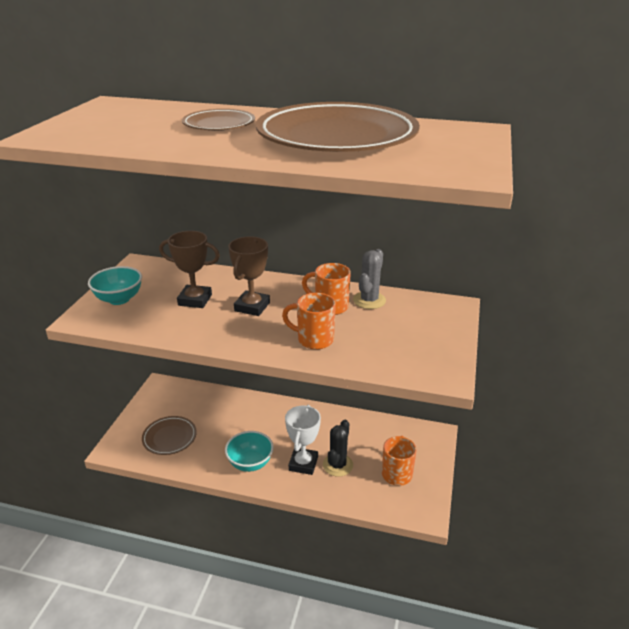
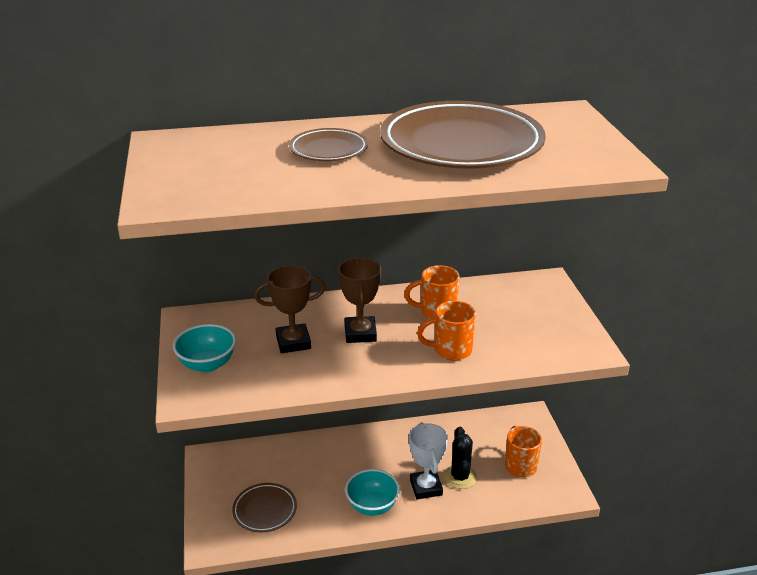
camera: 25 degrees left, 0 degrees up
grey cactus [353,249,386,309] -> none

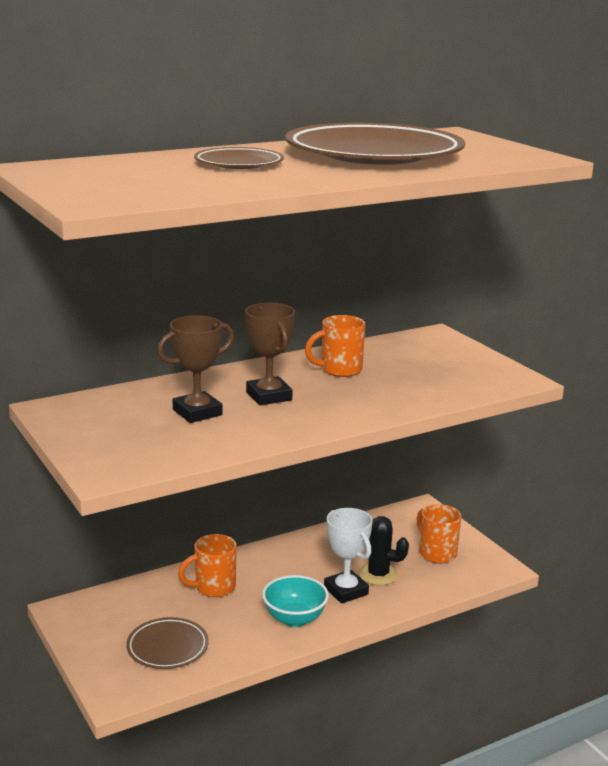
camera: 20 degrees left, 10 degrees down
turquoise bowl [173,324,236,373] -> none
orange mug [417,301,476,360] -> orange mug moved to [178,534,237,597]
black cactus [444,427,477,489] -> black cactus turned 45 degrees counterclockwise [359,516,409,586]

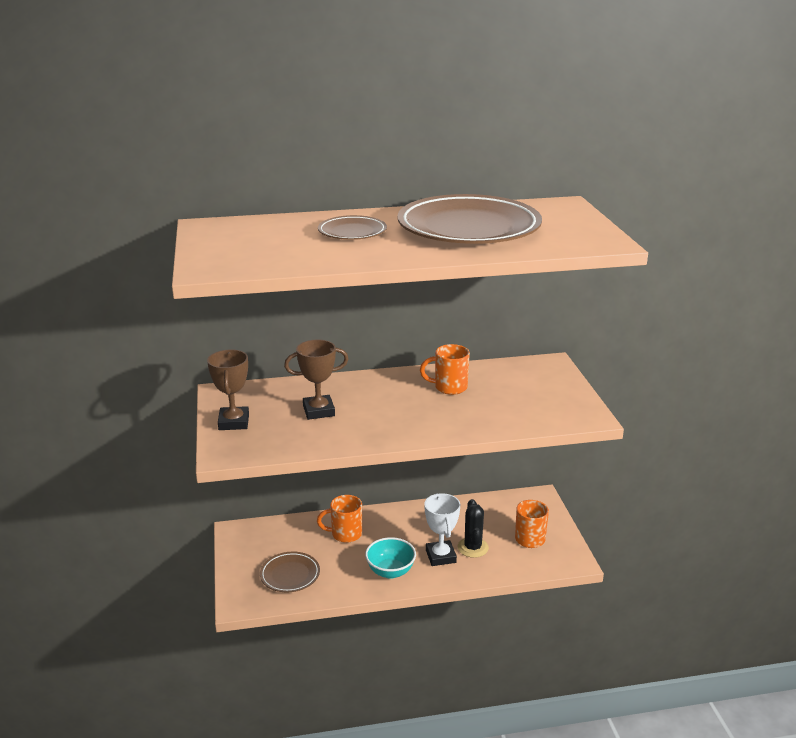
camera: 20 degrees right, 5 degrees up
brown trophy [245,303,295,405] -> brown trophy moved to [207,349,249,430]
black cactus [359,516,409,586] -> black cactus turned 45 degrees clockwise [458,499,489,558]

